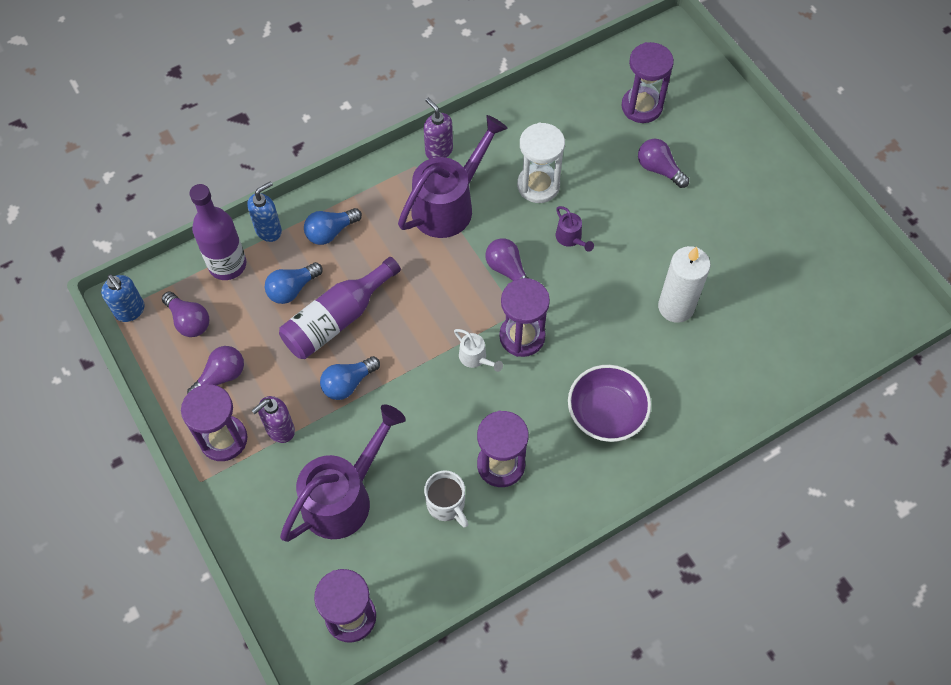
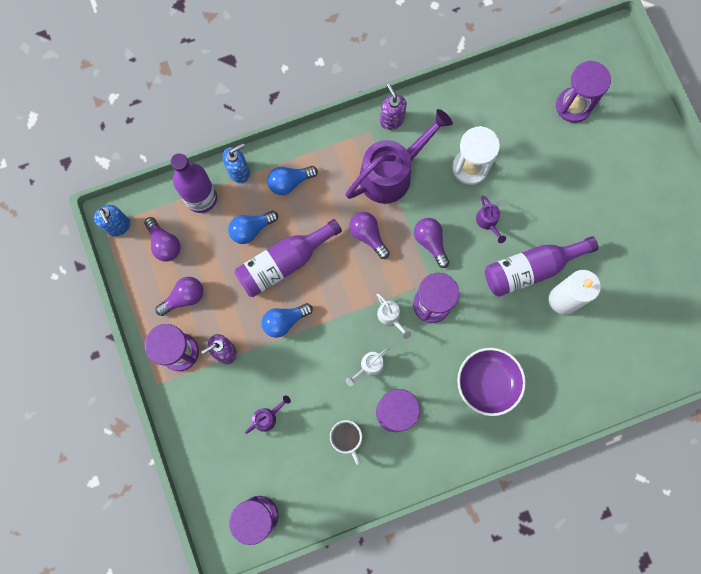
camera: 10 degrees right, 15 degrees up
purple watering can [280,405,406,542] -> purple watering can [245,395,291,434], size x0.42
purple light bulb [638,139,689,188] -> purple light bulb moved to [349,212,390,259]
none -> white watering can [346,348,389,386]
none -> purple bottle [485,236,599,297]

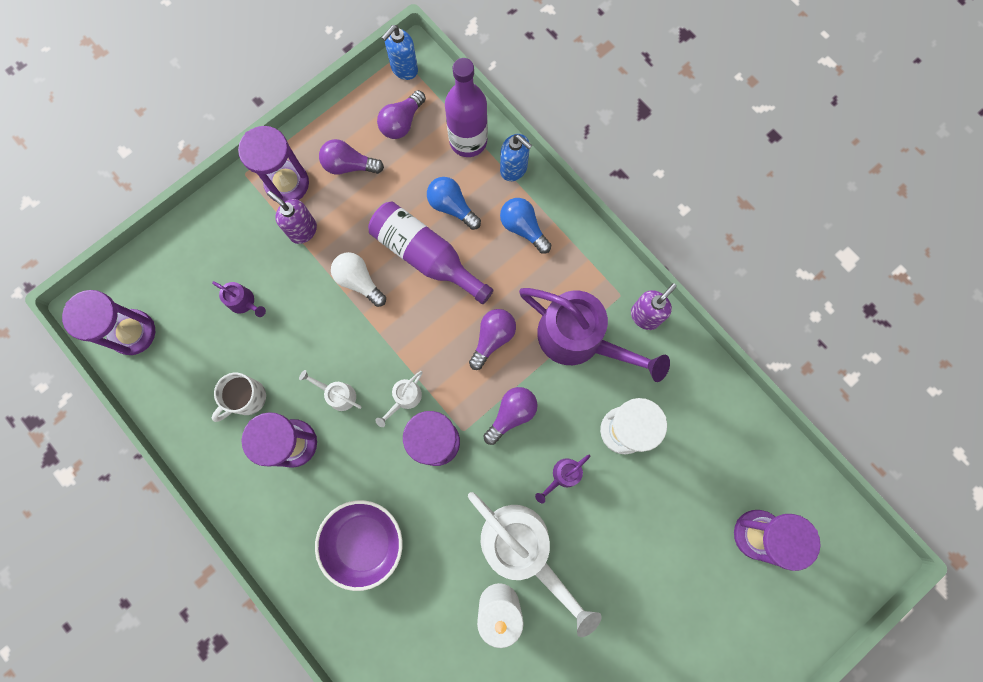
camera: 70 degrees right, 0 degrees up
purple light bulb [156,277,203,316] -> purple light bulb turned 150 degrees clockwise [319,139,384,175]
blue light bulb [262,303,313,338] -> white light bulb [331,252,386,307]
purple bottle [485,236,599,297] -> white watering can [468,492,602,637]

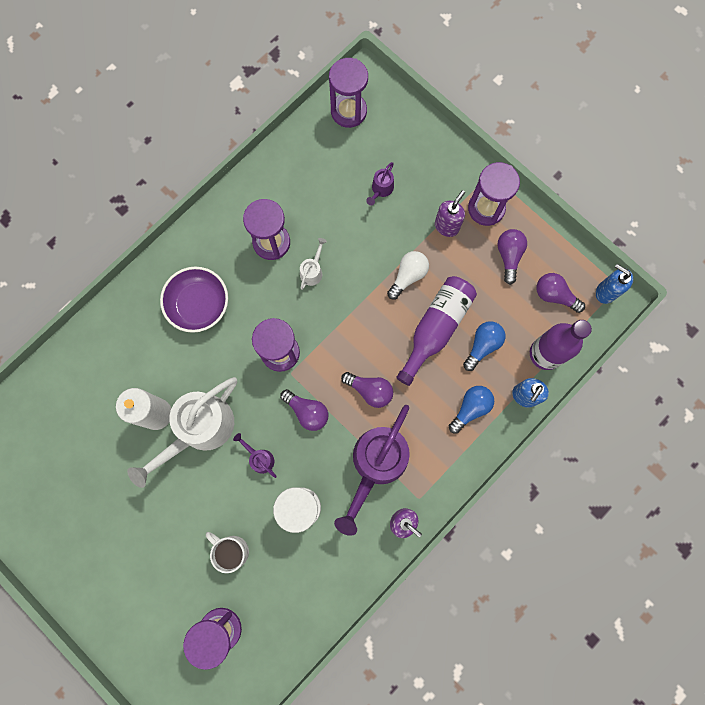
camera: 85 degrees right, 0 degrees up
white mug [212,373,266,422] -> white mug moved to [206,532,249,573]
white watering can [375,371,423,427] -> none

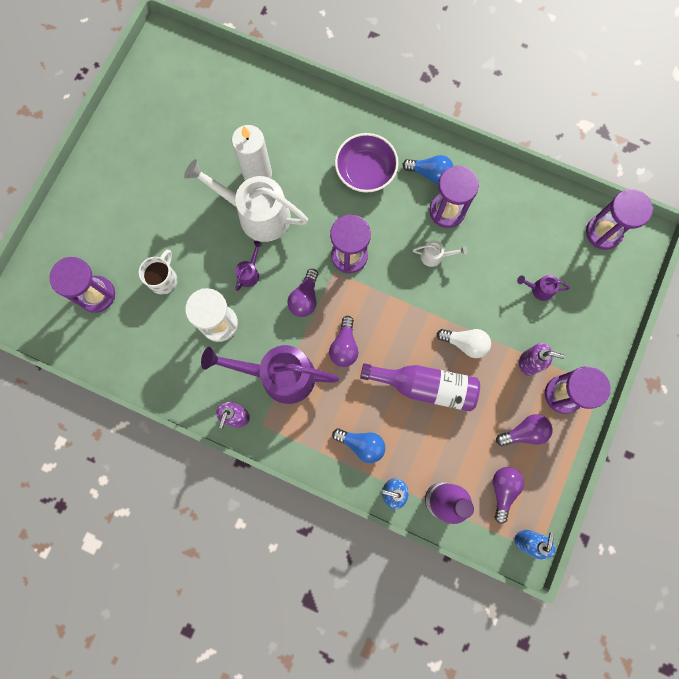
camera: 70 degrees right, 0 degrees up
blue light bulb [463,321,505,371] -> blue light bulb moved to [403,155,453,184]

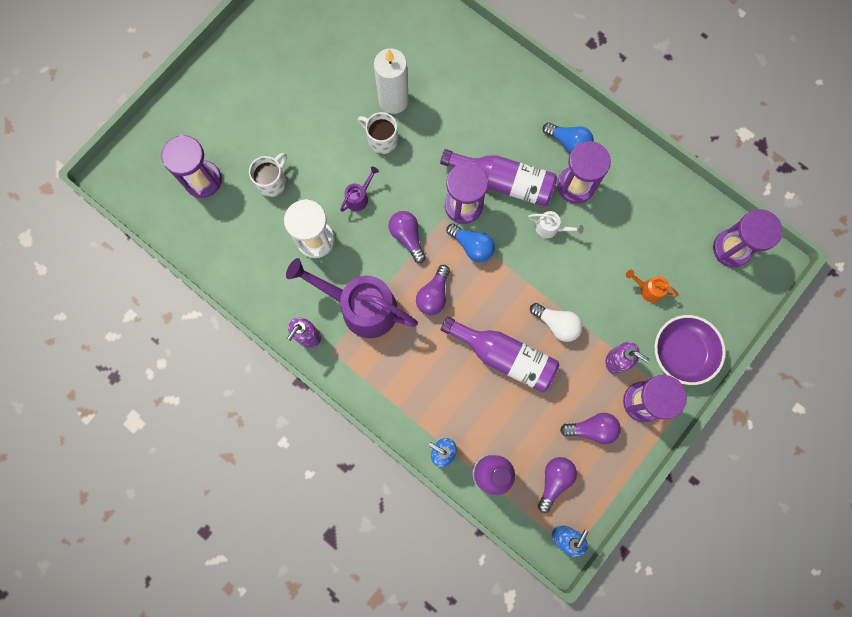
camera: 15 degrees right, 0 degrees up
white watering can [184,159,308,242] -> white mug [358,112,398,154]
purple light bulb [288,269,318,317] -> purple light bulb turned 120 degrees clockwise [388,211,426,263]
blue light bulb [332,428,385,463] -> blue light bulb moved to [446,223,495,262]
purple bowl [335,133,399,193] -> purple bowl moved to [655,315,726,385]
purple watering can [517,275,570,301] -> orange watering can [626,270,678,302]
none -> purple bottle [440,149,557,207]

